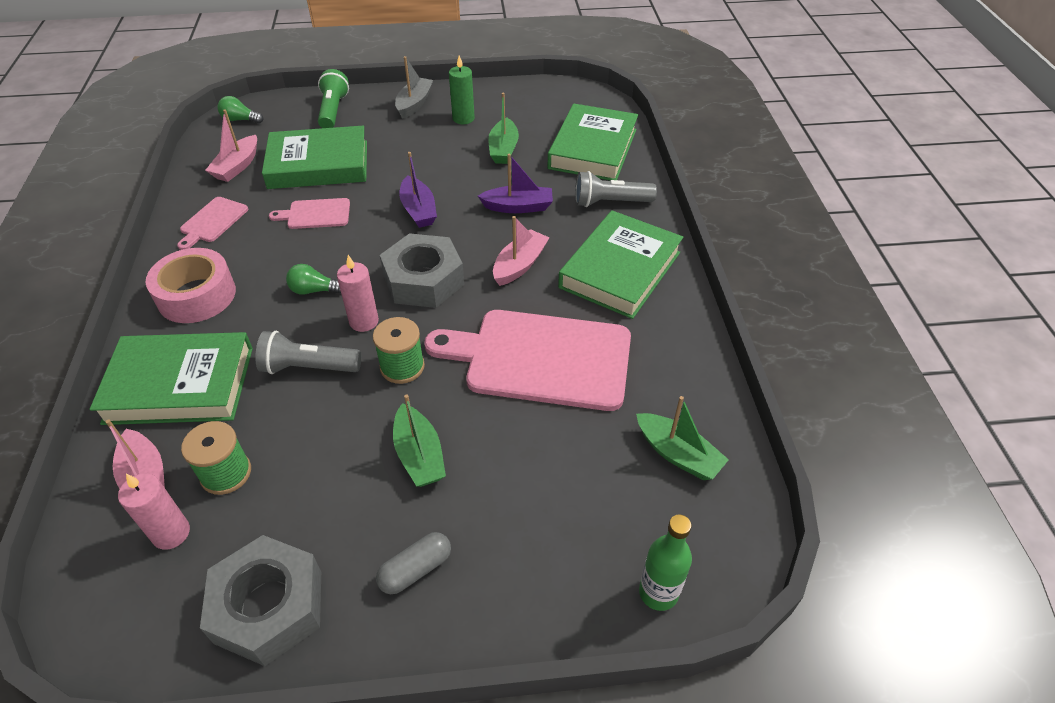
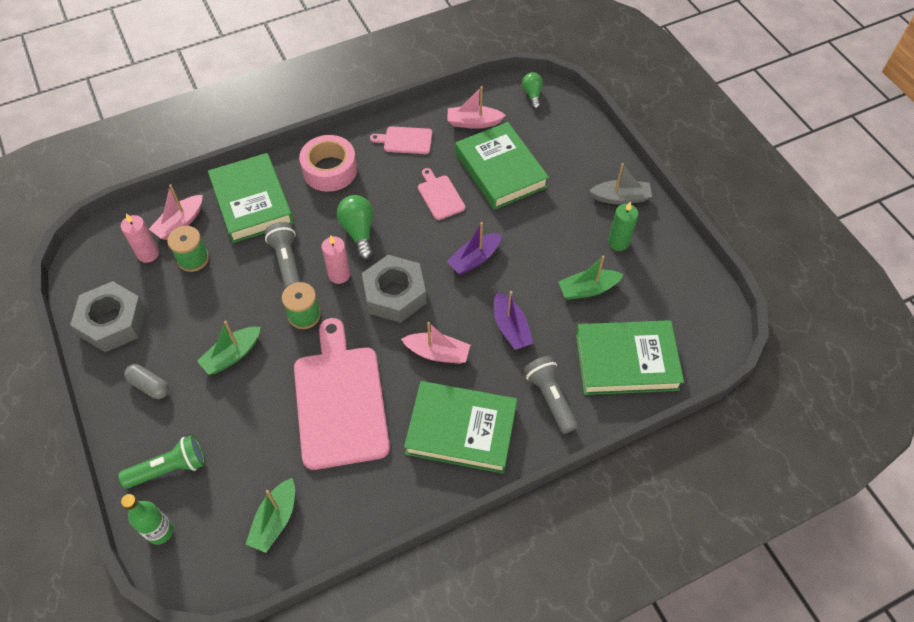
camera: 70 degrees right, 10 degrees up
green light bulb [286,264,341,295] -> green light bulb [337,195,374,260], size x1.55
green flashlight [318,69,349,128] -> green flashlight moved to [118,435,205,489]

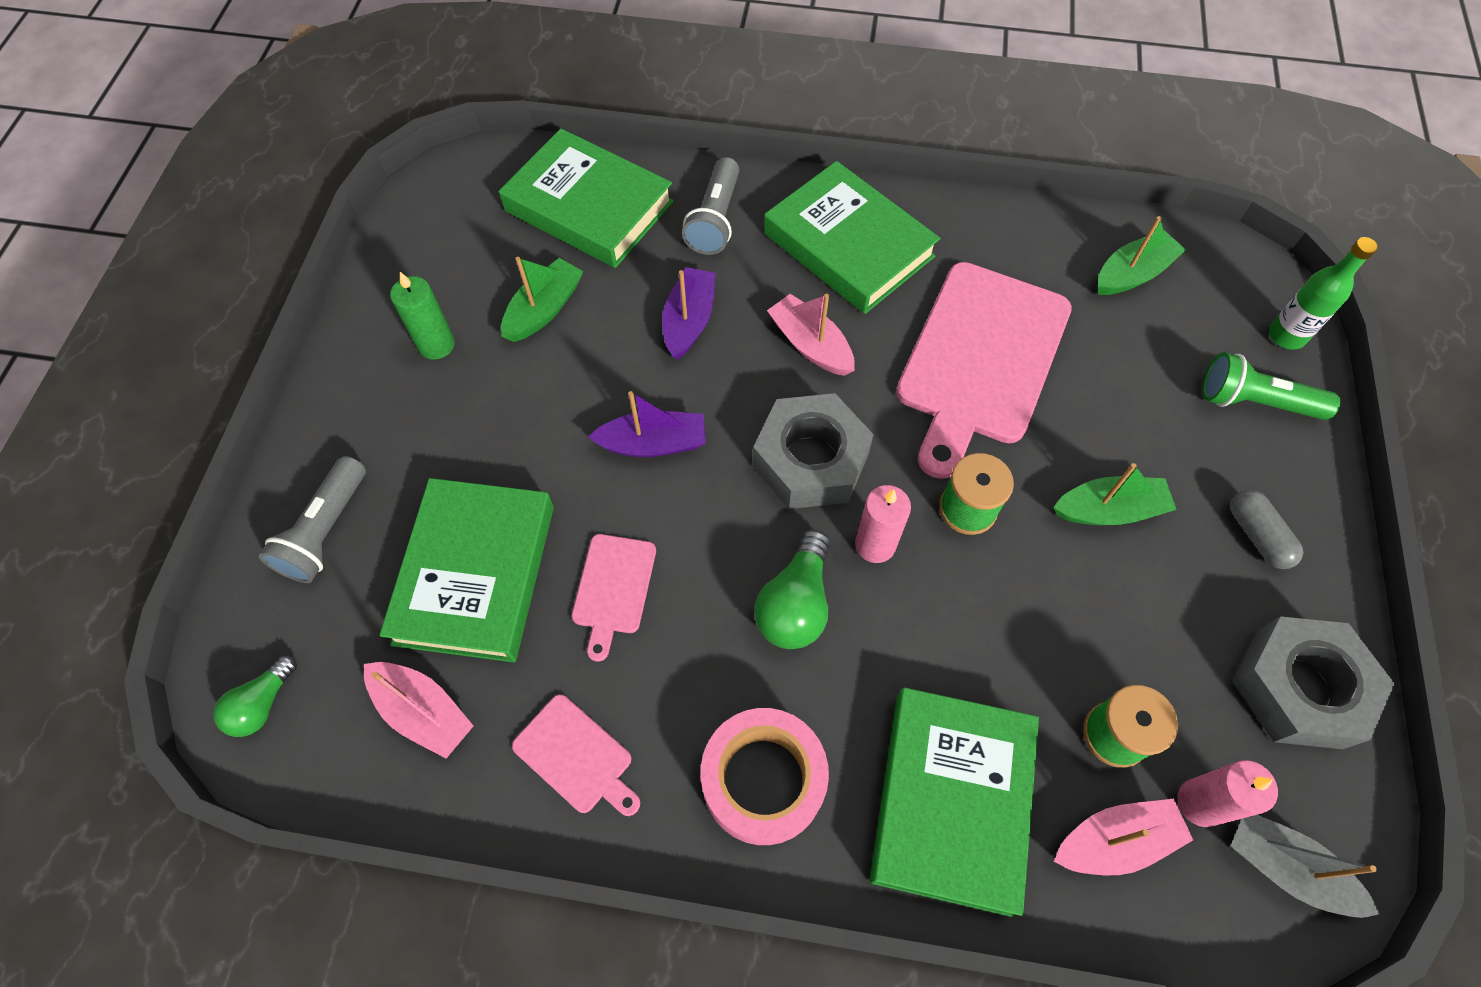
camera: 145 degrees left, 5 degrees up
grey flashlight [265,222,301,289] -> grey flashlight moved to [259,456,366,583]
green boat [558,256,624,300] -> green boat turned 75 degrees counterclockwise [501,257,584,342]
grey boat [589,163,652,204] -> grey boat moved to [1231,815,1379,918]

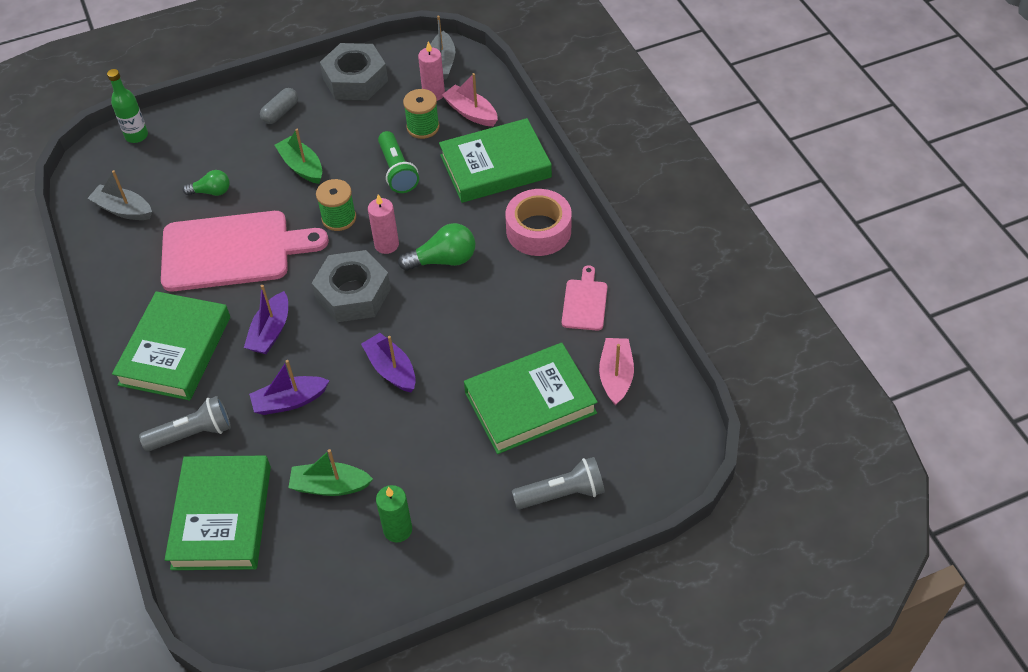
camera: 120 degrees left, 10 degrees down
green light bulb [213,656,297,737] -> green light bulb moved to [183,170,230,196]
pink cutting board [572,534,656,662] -> none
pink boat [767,294,855,376] -> purple boat [244,285,288,354]
green boat [1098,216,1186,295] -> grey boat [87,170,152,220]
green flashlight [1202,352,1341,420] -> green flashlight moved to [378,131,419,193]

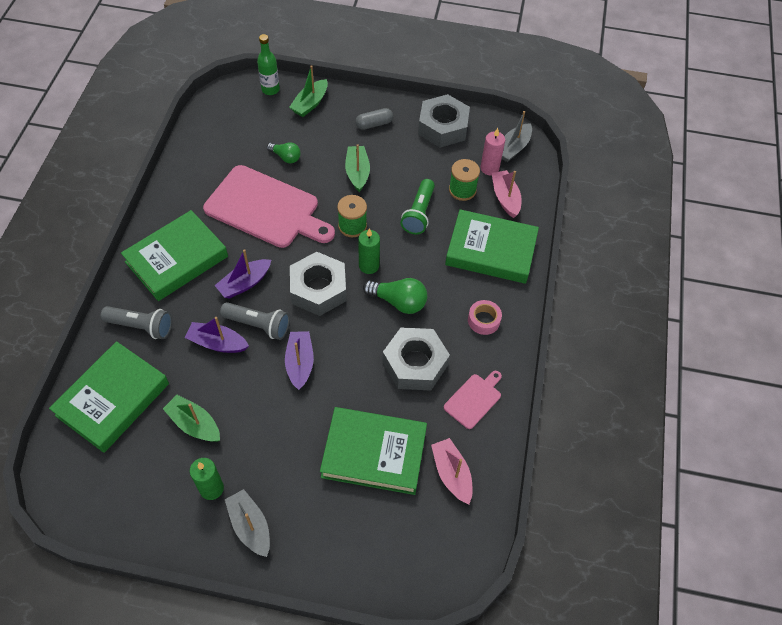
camera: 30 degrees right, 5 degrees up
grey boat [87,170,152,220] -> grey boat moved to [225,489,270,557]
pink candle [368,194,399,254] -> green candle [358,228,380,274]
pink tape [505,189,572,256] -> pink tape [468,300,502,335], size x0.57
grey flashlight [512,457,605,509] -> grey flashlight moved to [220,302,290,340]
pink boat [599,338,634,406] -> pink boat turned 60 degrees counterclockwise [431,438,473,504]
none -> green boat [289,65,328,117]
none -> grey nut [382,327,450,391]

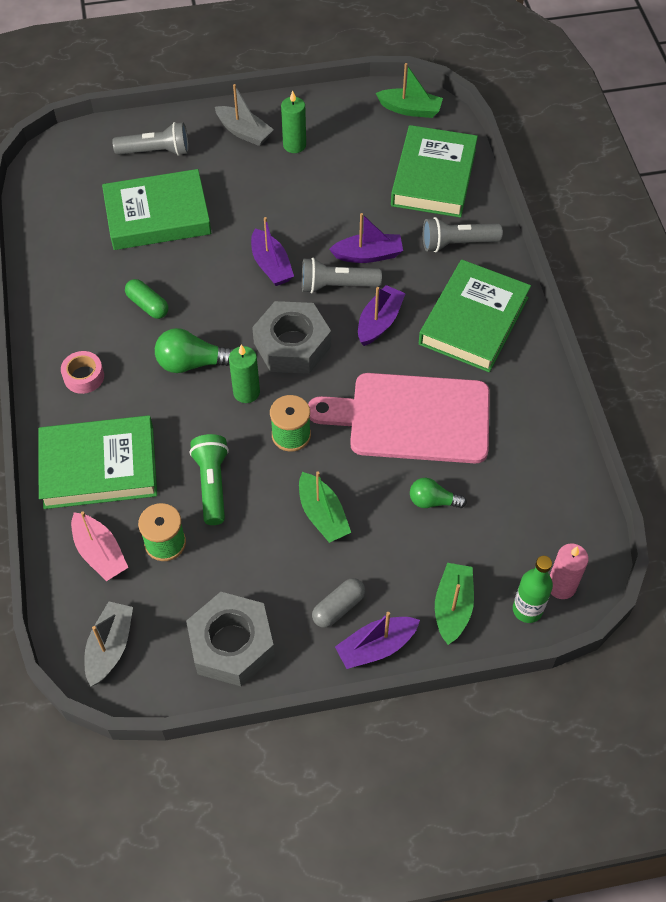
camera: 160 degrees right, 0 degrees up
green boat [163,395,220,442] -> green boat moved to [376,63,443,118]
grey nut [382,327,450,391] -> green capsule [125,279,168,319]
pink boat [431,438,473,504] -> none
pink cutting board [444,371,502,429] -> none
pink candle [481,128,505,175] -> pink candle moved to [550,543,589,599]
none -> grey flashlight [112,122,189,156]
none -> purple boat [335,612,420,669]

